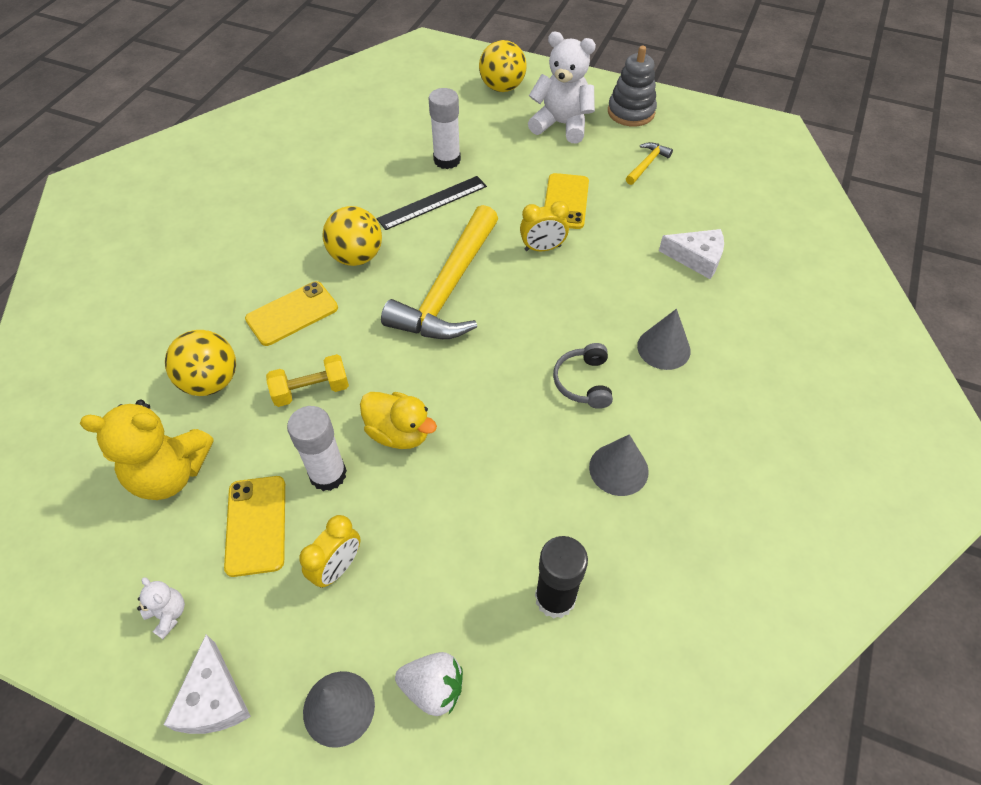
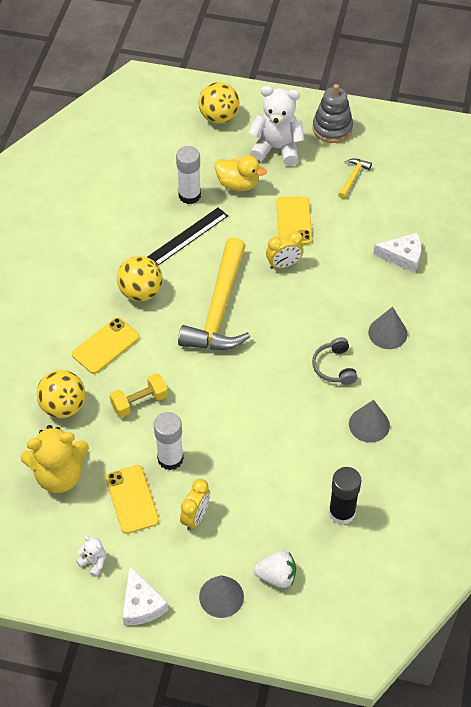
camera: 10 degrees left, 0 degrees up
yellow duck [360,392,437,449] -> yellow duck moved to [214,155,267,191]

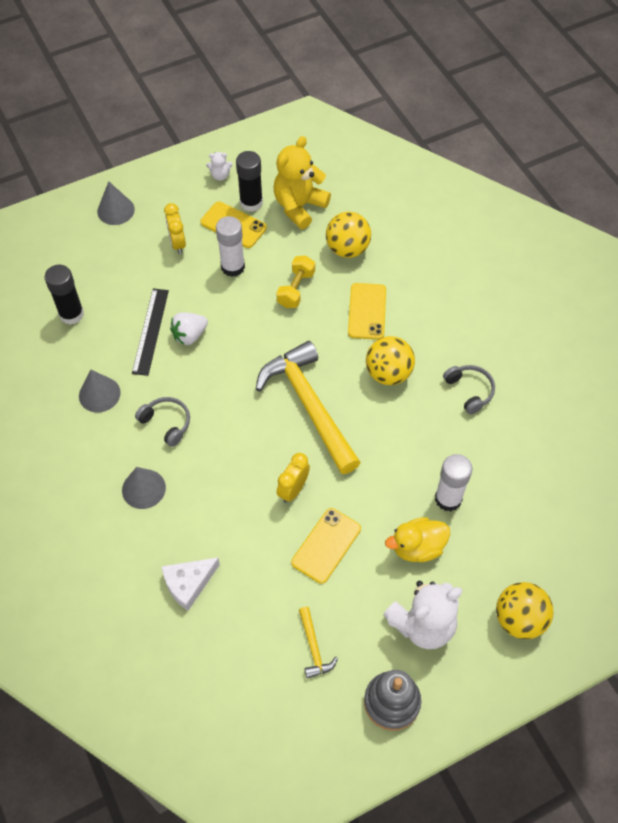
camera: 140 degrees right, 5 degrees up
white cheese [123,566,168,625] -> none
black ruler [147,207,228,265] -> black ruler moved to [132,289,169,376]
white strawberry [254,551,296,588] -> white strawberry moved to [170,312,208,345]
yellow phone [276,196,312,245] -> yellow phone turned 75 degrees clockwise [291,508,361,584]
none -> black glue stick [236,151,263,212]
none -> grey headphones [443,365,495,414]

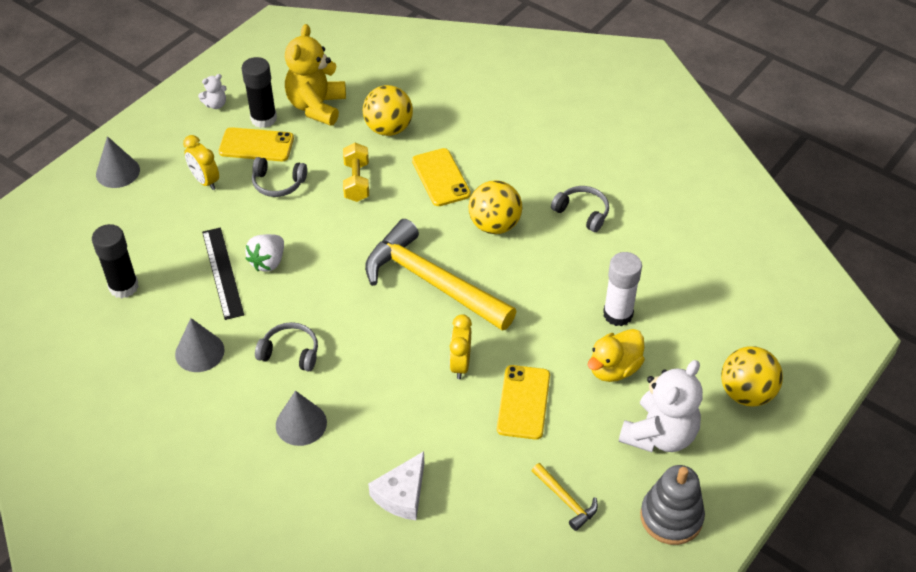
camera: 25 degrees left, 10 degrees down
white glue stick [216,216,245,277] -> grey headphones [252,157,307,197]

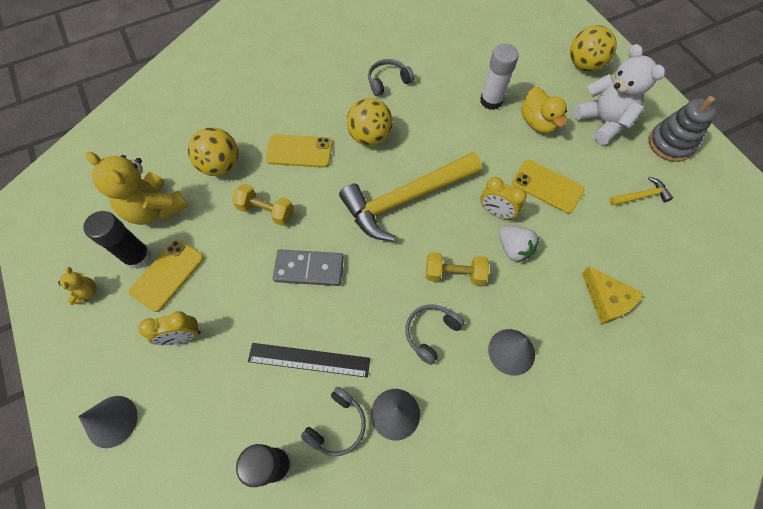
camera: 65 degrees left, 15 degrees up
white teddy bear [198,74,227,109] -> yellow teddy bear [58,267,97,305]
white strawberry [245,234,284,272] -> white strawberry moved to [499,226,539,263]
grey headphones [252,157,307,197] -> grey headphones moved to [301,387,366,456]
white cheese [368,451,424,520] -> yellow cheese [582,266,644,325]
none -> grey domino [273,249,344,286]
none -> yellow dumbbell [426,252,489,286]

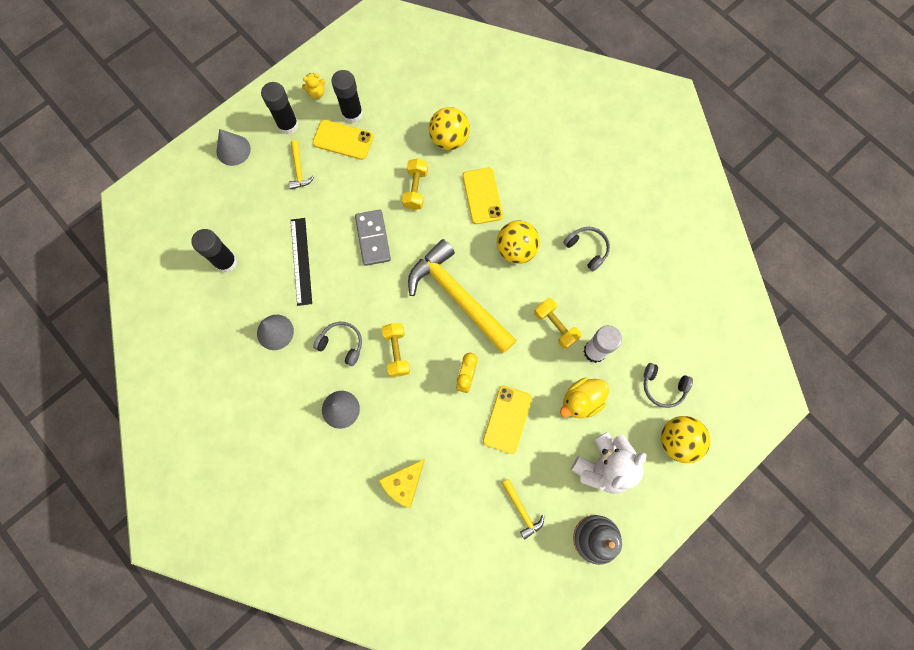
camera: 75 degrees right, 10 degrees up
yellow teddy bear [86,152,188,225] -> none
yellow clock [138,311,201,345] -> yellow hammer [289,140,314,189]
grey headphones [301,387,366,456] -> grey headphones moved to [644,363,693,408]
white strawberry [499,226,539,263] -> none
none -> black glue stick [261,82,299,135]
none -> yellow dumbbell [534,298,582,349]

